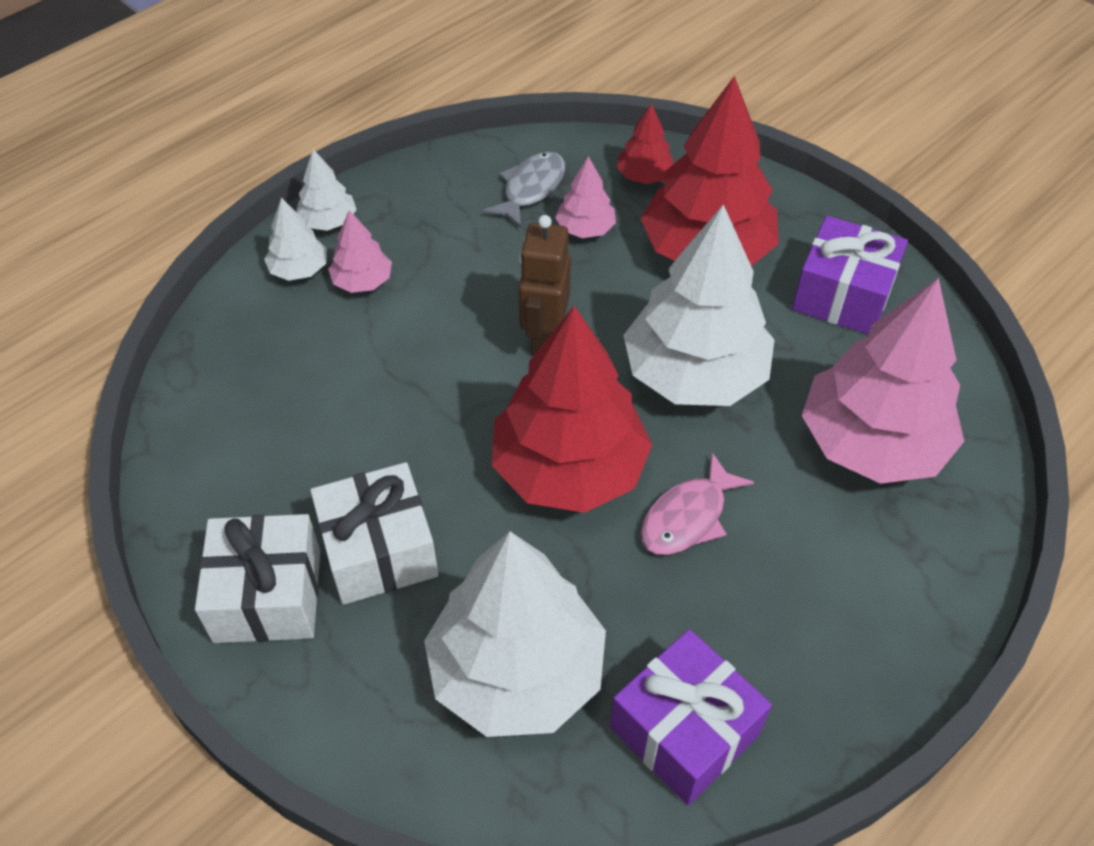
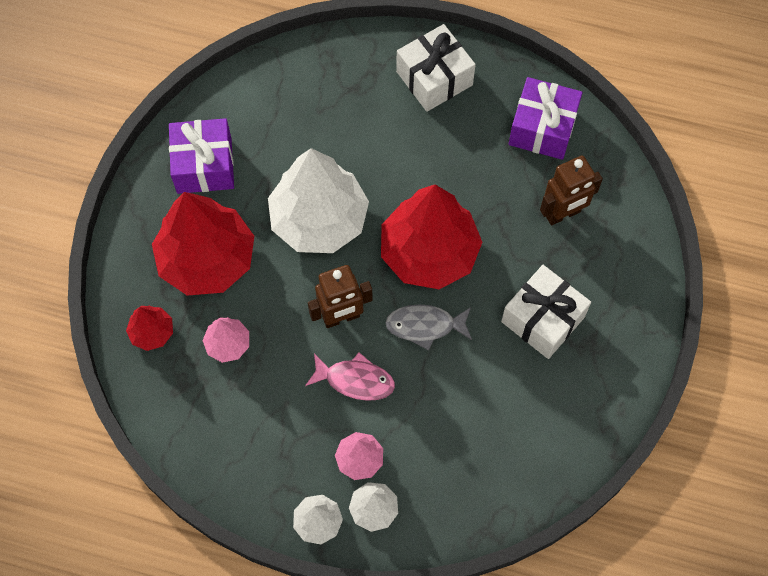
camera: 120 degrees left, 15 degrees up
white gift [195,514,320,643] -> white gift moved to [396,24,476,112]
white tree [424,531,606,737] -> brown robot [540,156,603,225]
grey fish [483,151,565,228] -> grey fish moved to [385,304,472,350]
pink fish [640,453,754,555] -> pink fish moved to [305,352,395,401]
pink tree [802,278,964,484] -> none

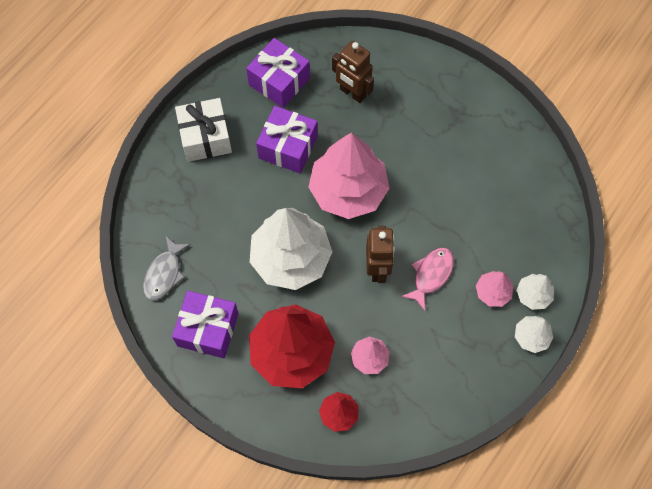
camera: 70 degrees left, 0 degrees up
red tree [381,184,482,289] -> pink tree [308,133,390,219]
grey fish [385,304,472,350] -> grey fish moved to [143,235,191,301]
white gift [501,265,591,359] -> none
brown robot [540,156,603,225] -> brown robot turned 135 degrees clockwise [332,41,374,103]
none -> purple gift [256,106,318,173]

